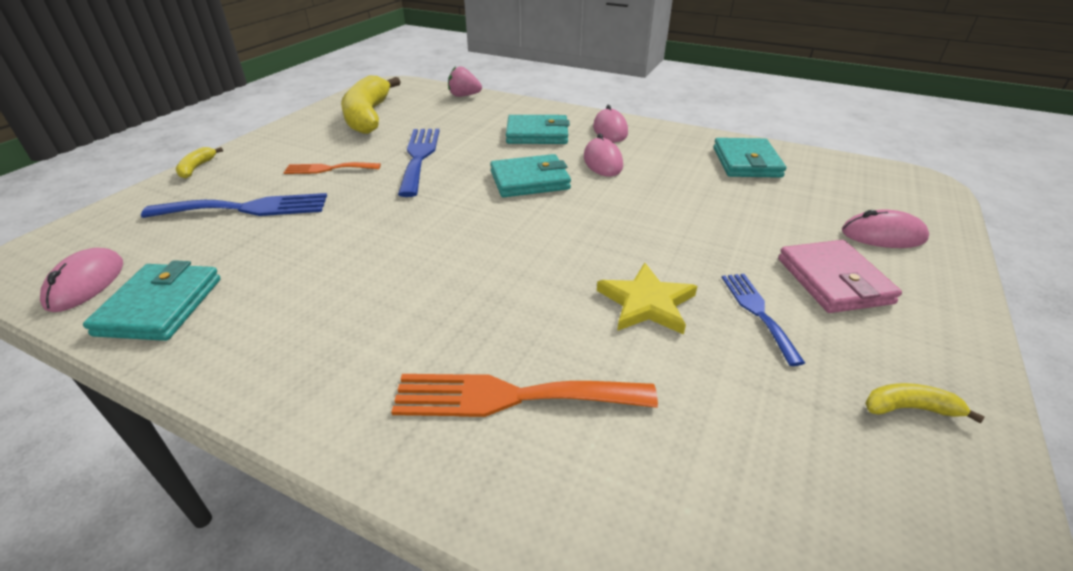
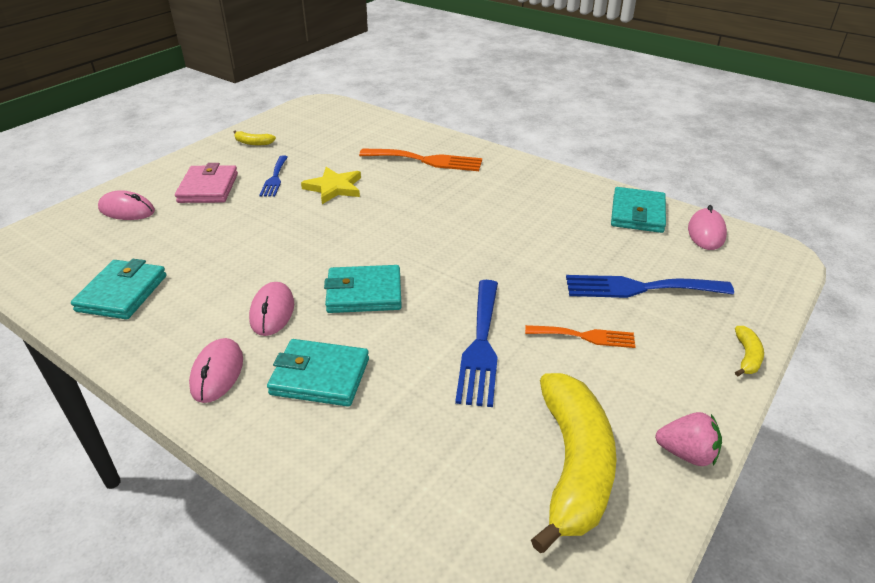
camera: 170 degrees left, 0 degrees up
pink strawberry [448,66,482,97] -> pink strawberry moved to [655,412,722,466]

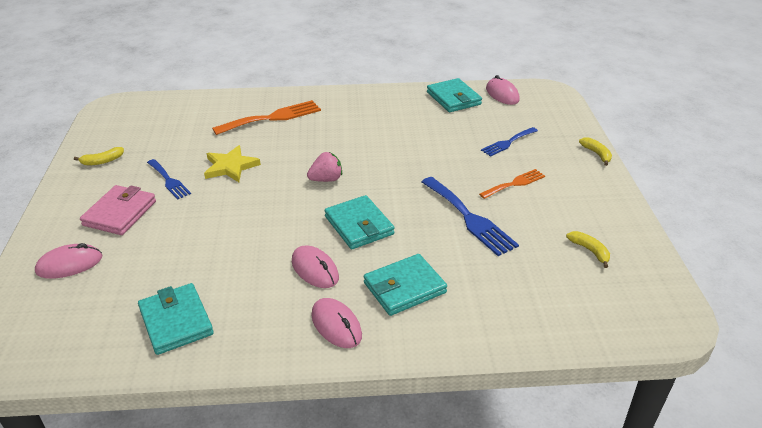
camera: 40 degrees left, 0 degrees up
pink wallet [175,163,238,203] -> pink wallet turned 60 degrees clockwise [80,185,156,235]
turquoise wallet [324,265,402,313] -> turquoise wallet turned 75 degrees counterclockwise [325,195,395,249]
yellow banana [531,373,617,553] -> yellow banana [566,231,610,268], size x0.41
blue fork [566,275,734,298] -> blue fork [481,127,538,157], size x0.61
pink strawberry [655,412,722,466] -> pink strawberry moved to [307,152,342,182]

